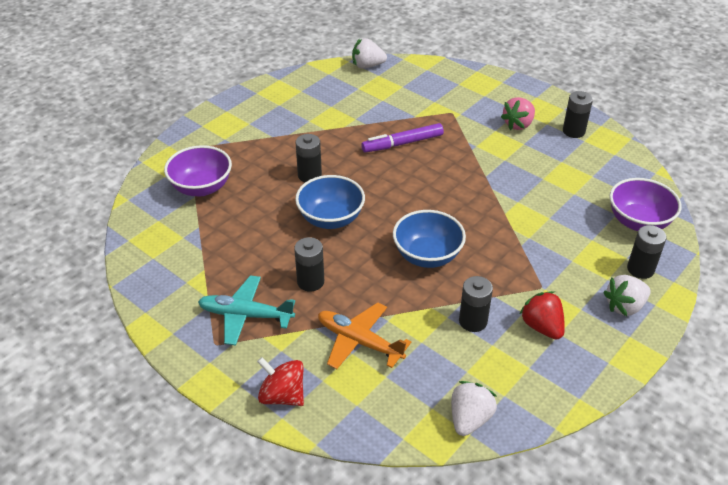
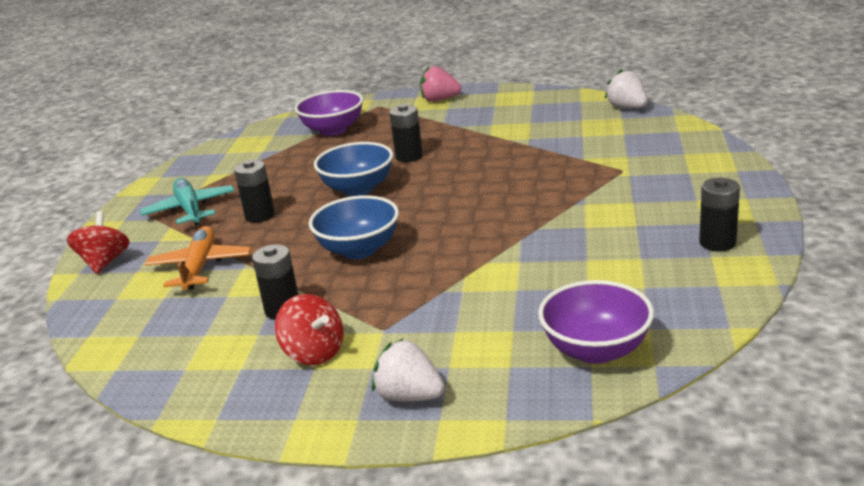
camera: 60 degrees right, 15 degrees down
purple marker [361,123,444,152] -> none
white strawberry [451,381,497,436] -> none
pink strawberry [501,97,535,130] -> pink strawberry moved to [420,66,461,102]
red strawberry [520,291,565,340] -> red spinning top [275,294,344,365]
black battery [627,225,667,279] -> none

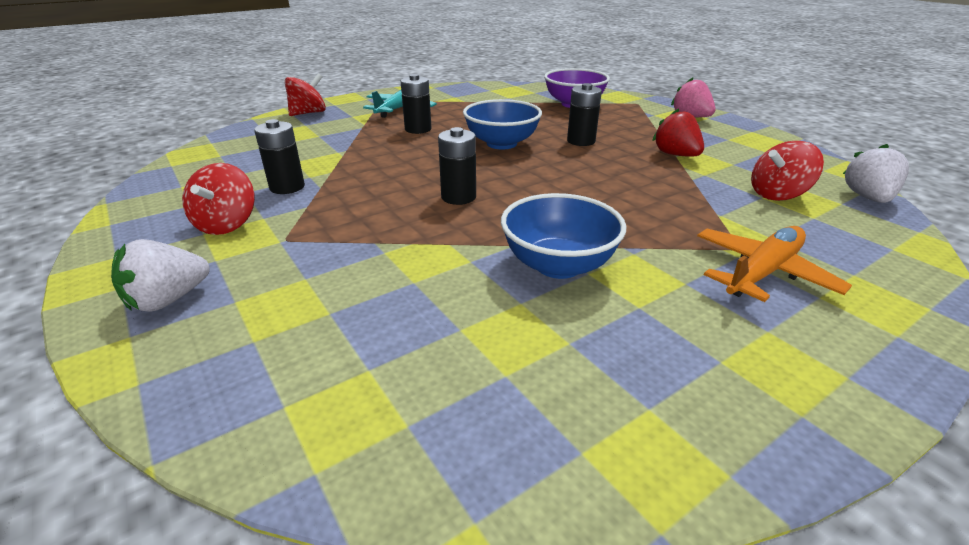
camera: 45 degrees right, 5 degrees up
orange plane [145,226,251,290] -> orange plane moved to [697,226,852,302]
blue bowl [309,195,399,259] -> blue bowl moved to [501,193,626,279]
white strawberry [372,339,445,402] -> white strawberry turned 120 degrees counterclockwise [111,239,210,312]
purple bowl [538,280,654,364] -> none
black battery [699,178,740,251] -> black battery moved to [438,127,476,205]
none -> red strawberry [652,108,704,157]
none -> red spinning top [751,141,824,201]

